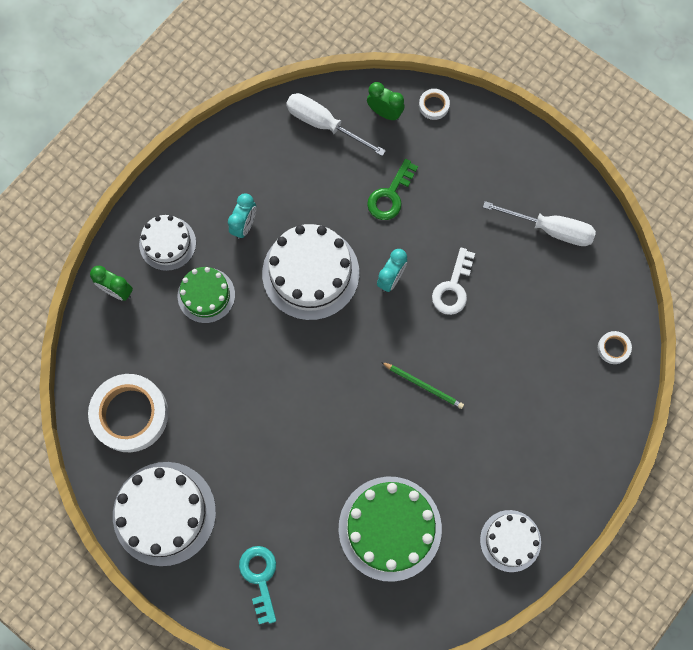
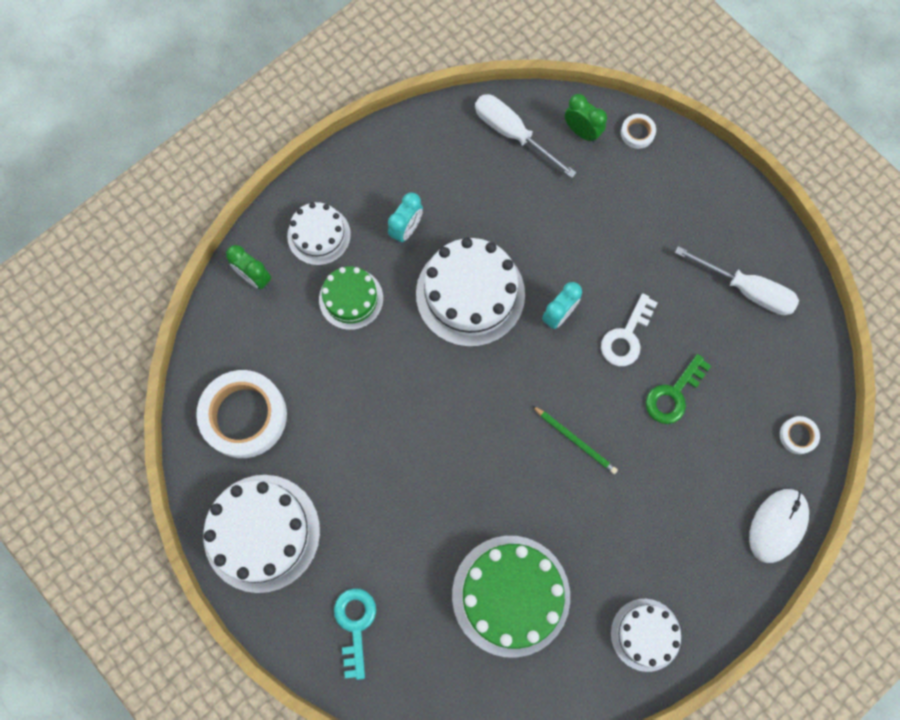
camera: 10 degrees right, 0 degrees up
green key [367,159,418,220] -> green key moved to [646,354,711,424]
none -> white mouse [749,489,809,563]

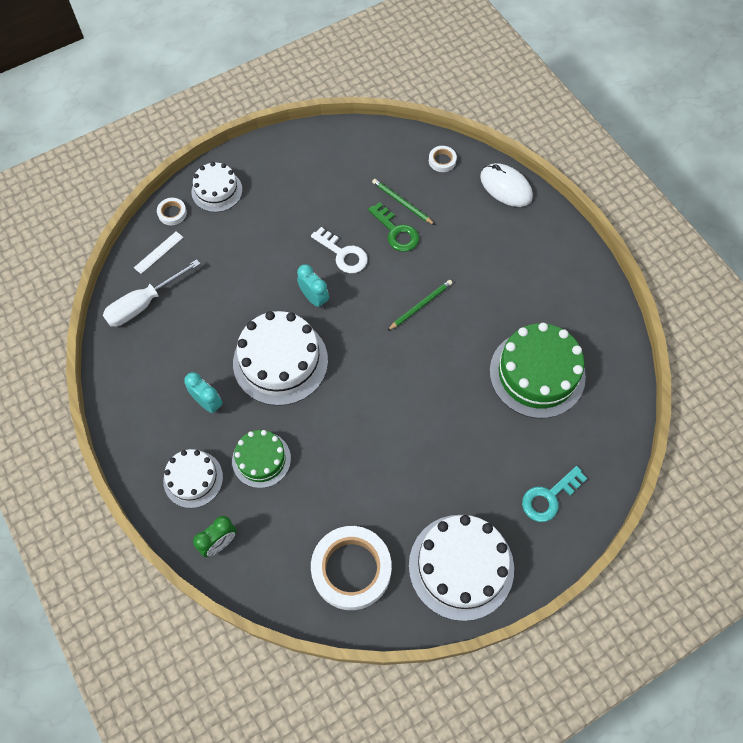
camera: 80 degrees left, 10 degrees down
turquoise key [334,588,376,680] -> turquoise key turned 45 degrees counterclockwise [522,466,588,522]
green clock [565,94,607,142] -> white ruler [134,231,183,274]
white cake [611,599,681,672] -> white cake moved to [192,162,243,212]
white screwdriver [675,246,799,315] -> none
none -> green pencil [372,179,435,225]

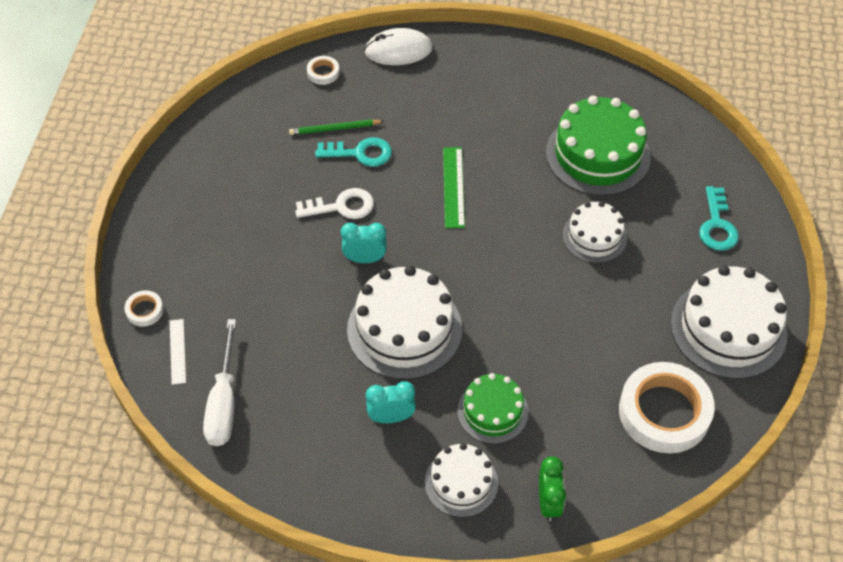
camera: 50 degrees left, 10 degrees down
white cake [192,162,243,212] -> white cake moved to [563,201,627,263]
green key [368,202,419,252] -> turquoise key [315,137,392,167]
green pencil [387,280,452,331] -> green ruler [443,147,465,228]

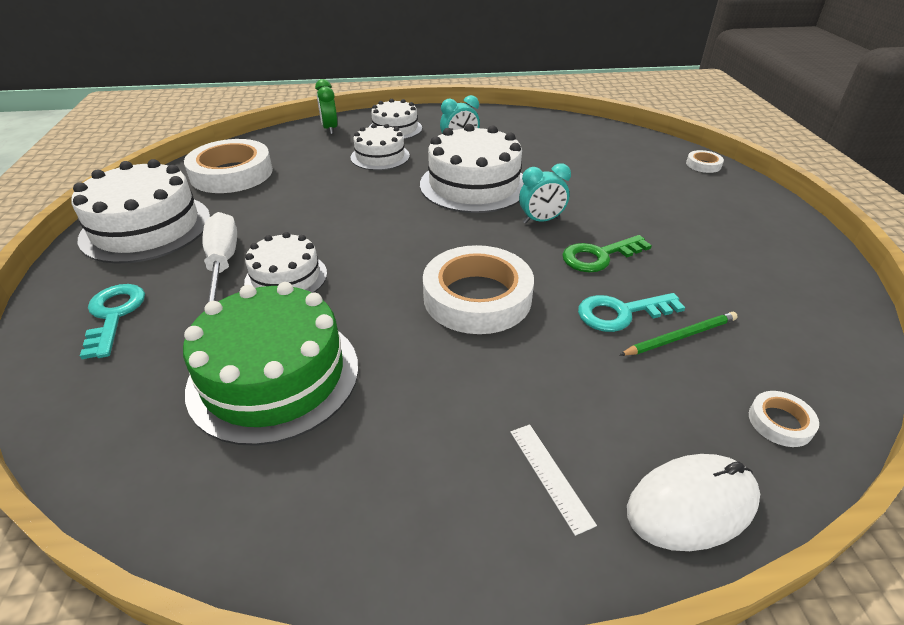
camera: 165 degrees right, 15 degrees down
white ruler [170,319,186,385] -> white ruler moved to [510,424,597,536]
white screwdriver [203,319,236,446] -> white screwdriver moved to [202,212,237,302]
white key [295,188,374,219] -> green key [562,235,652,272]
green ruler [443,147,465,228] -> white tape [423,245,534,334]
green cake [457,373,528,444] -> white cake [350,124,410,170]

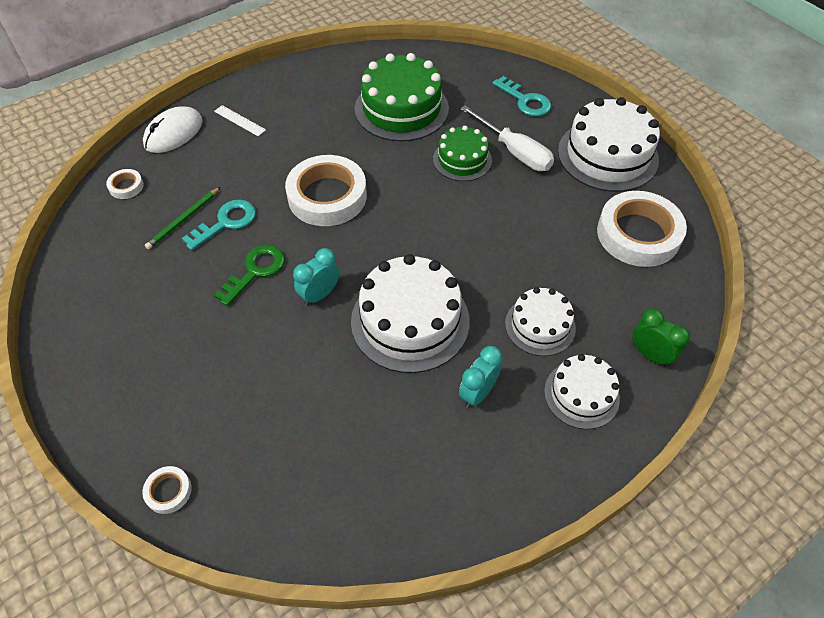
camera: 150 degrees right, 15 degrees up
white cake [244,232,327,293] -> green cake [433,126,492,181]

